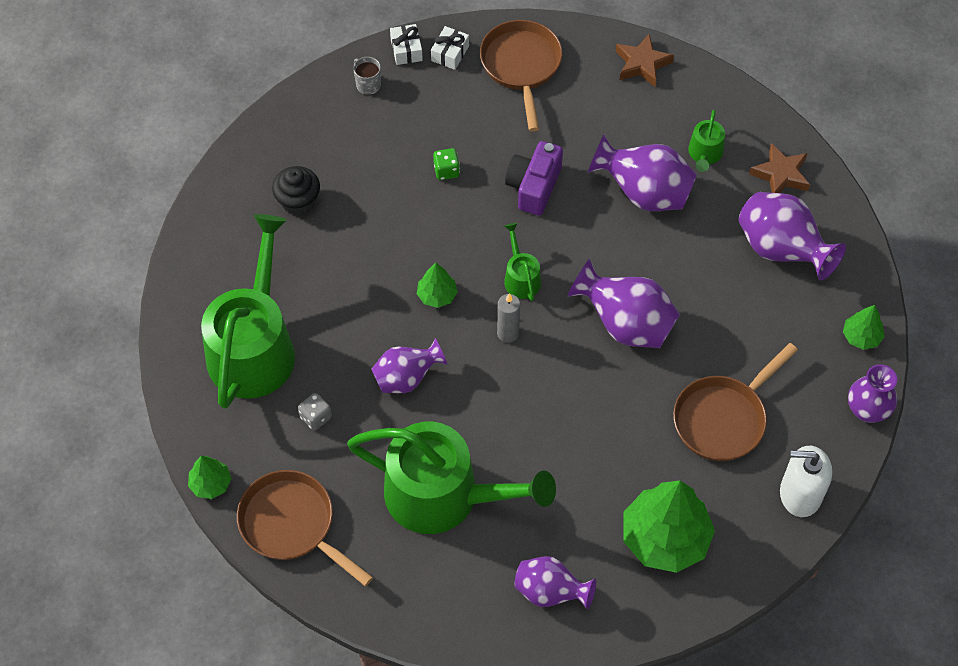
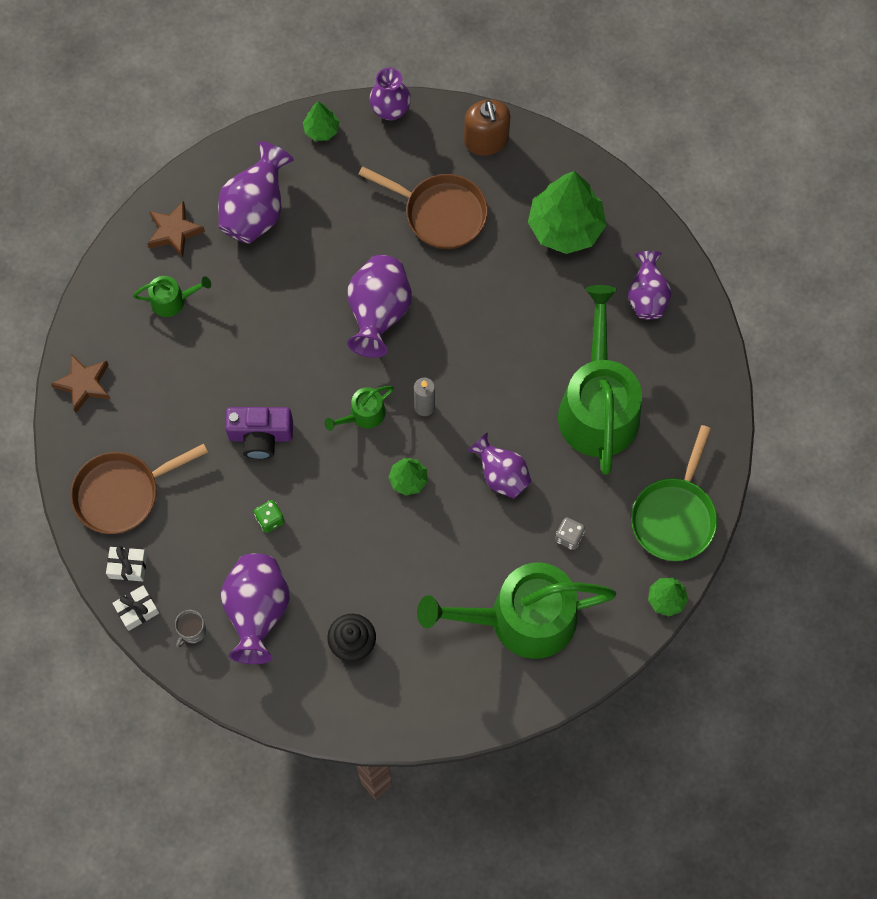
camera: 110 degrees left, 10 degrees up
brown pan [237,470,373,586] -> green pan [631,425,718,561]
purple vase [588,134,697,211] -> purple vase moved to [220,553,290,664]
white soap dispenser [780,446,832,517] -> brown soap dispenser [464,99,510,156]

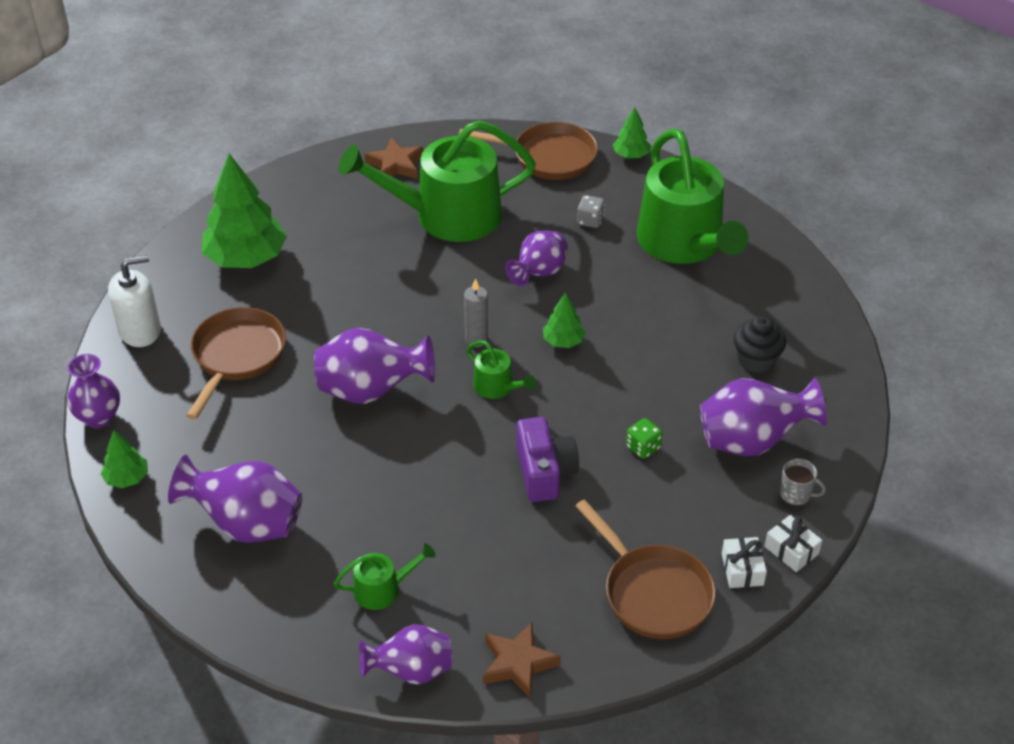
camera: 100 degrees left, 25 degrees down
green watering can [133,276,211,317] -> green watering can turned 90 degrees clockwise [334,544,436,610]
brown star [148,201,205,258] -> brown star moved to [365,137,423,179]
brown soap dispenser [464,99,510,156] -> white soap dispenser [108,255,161,347]
purple vase [628,251,671,320] -> purple vase moved to [359,624,452,685]
green pan [631,425,718,561] -> brown pan [459,122,598,180]

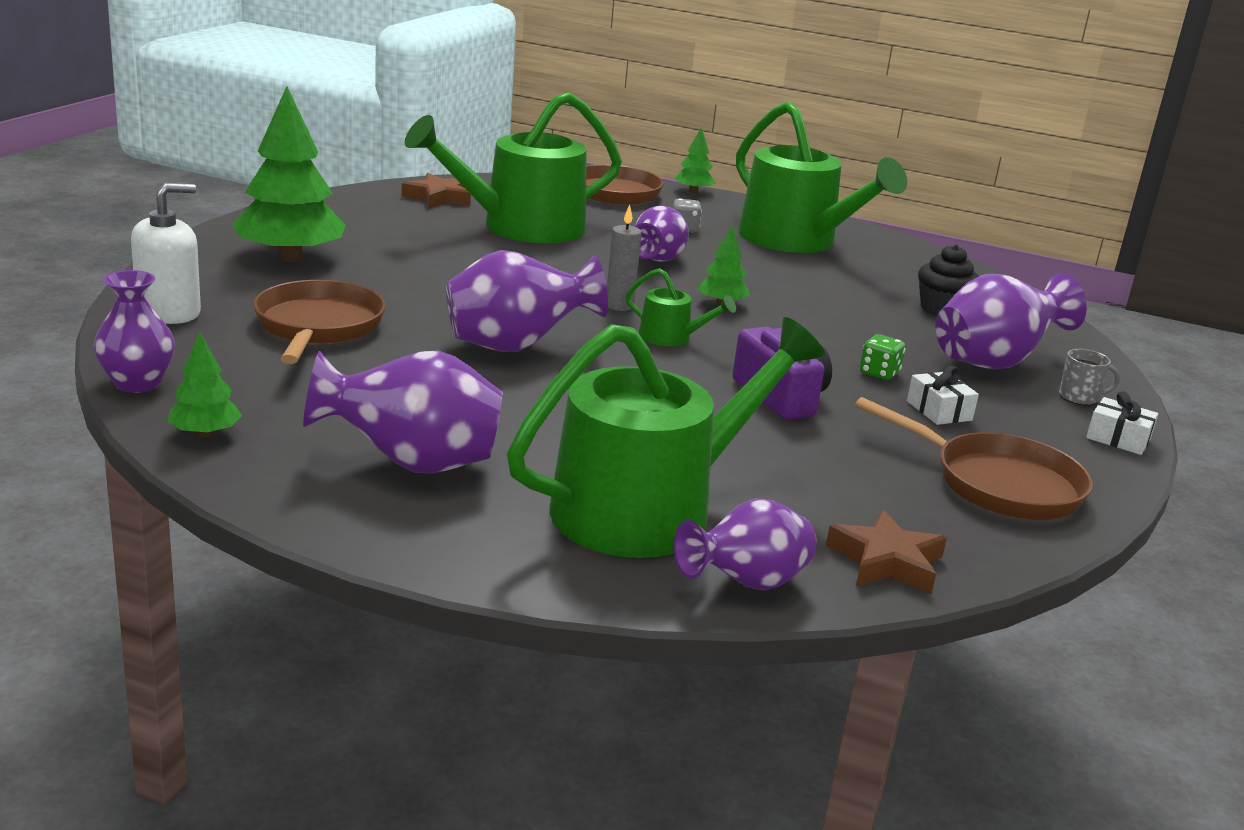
camera: 20 degrees left, 20 degrees down
green watering can [334,544,436,610] -> green watering can [507,317,825,558], size x2.34
white gift [722,537,767,588] -> white gift moved to [907,366,979,425]

